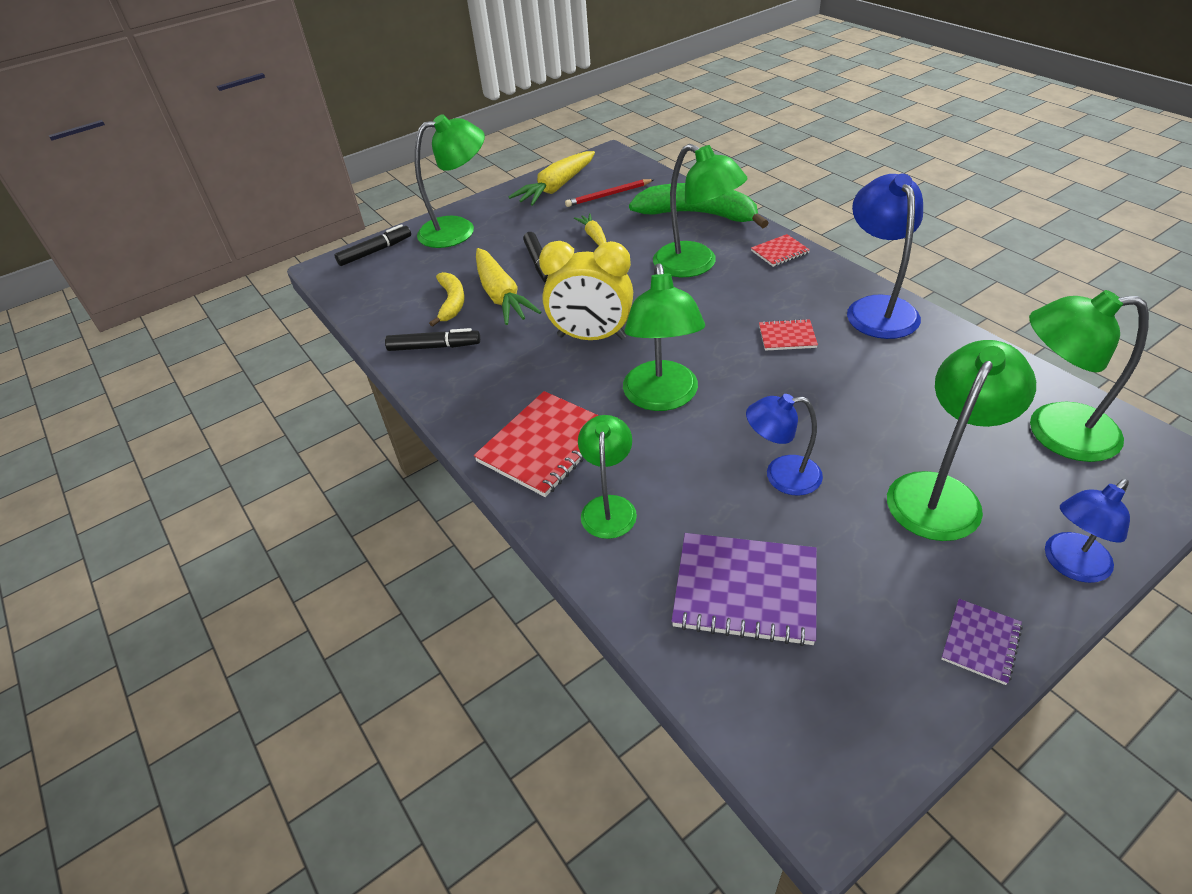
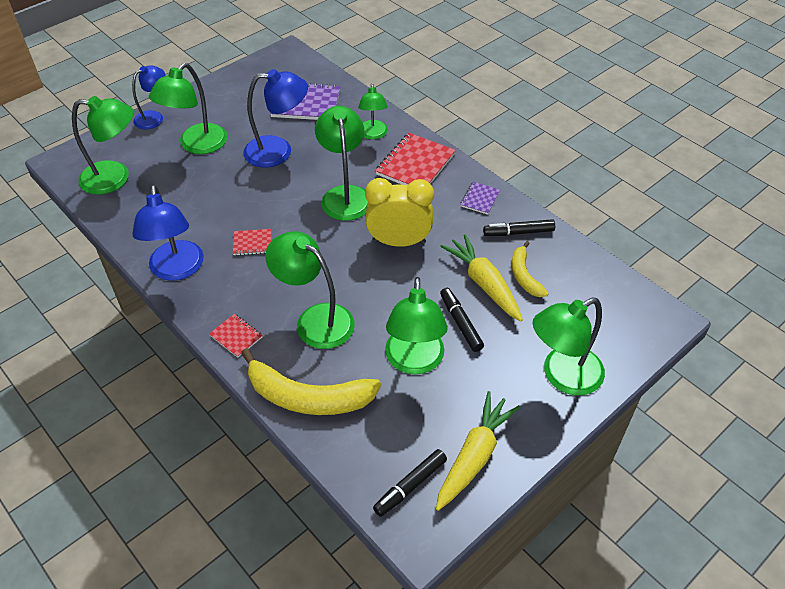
camera: 170 degrees right, 5 degrees up
black marker [334,224,411,266] -> black marker moved to [373,449,447,517]
red pencil [565,179,654,207] -> none
yellow carrot [574,213,606,245] -> green lamp [385,277,448,374]
green banana [629,183,768,228] -> yellow banana [241,348,381,415]
blue lamp [746,394,823,496] -> blue lamp [243,69,308,168], size x1.57
red notebook [751,234,810,267] -> red notebook turned 75 degrees clockwise [209,314,263,358]
purple notebook [941,599,1023,685] -> purple notebook moved to [460,182,500,215]

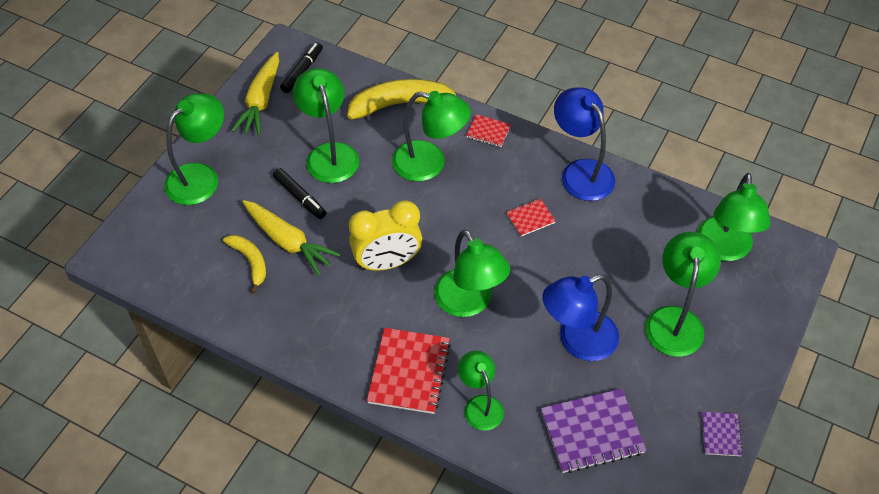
camera: 160 degrees right, 5 degrees up
green lamp [72,96,134,195] -> green lamp turned 60 degrees counterclockwise [697,173,771,261]
blue lamp [132,65,166,130] -> none
purple notebook [460,182,500,215] -> purple notebook moved to [702,412,743,456]
black marker [483,219,555,236] -> none

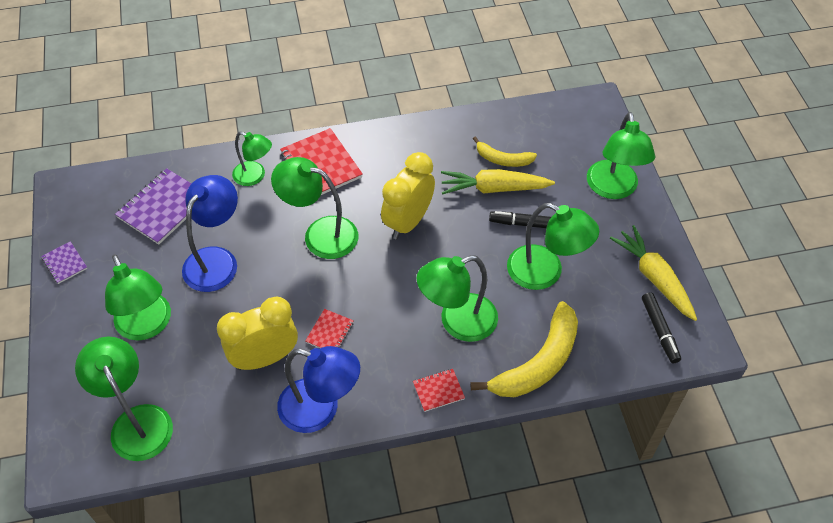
camera: 140 degrees right, 0 degrees up
none -> yellow clock [217,297,298,370]

